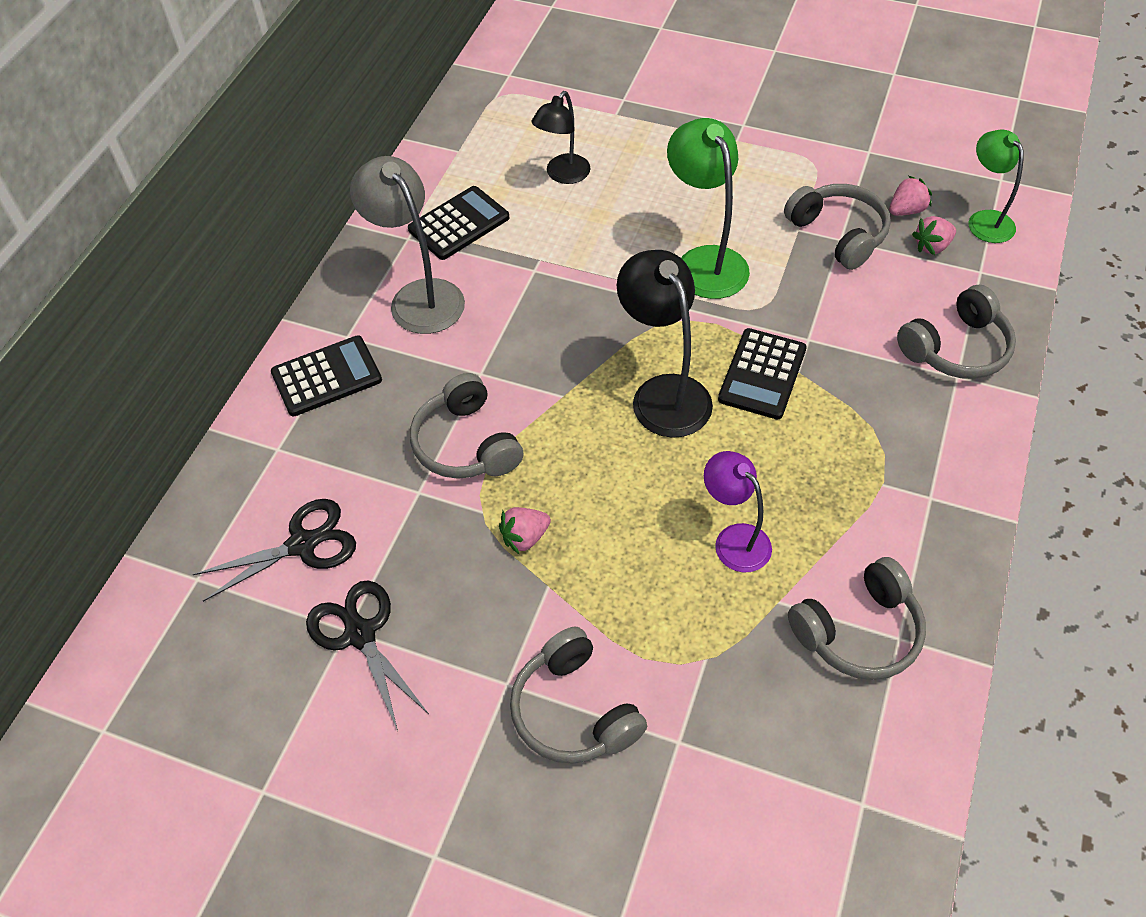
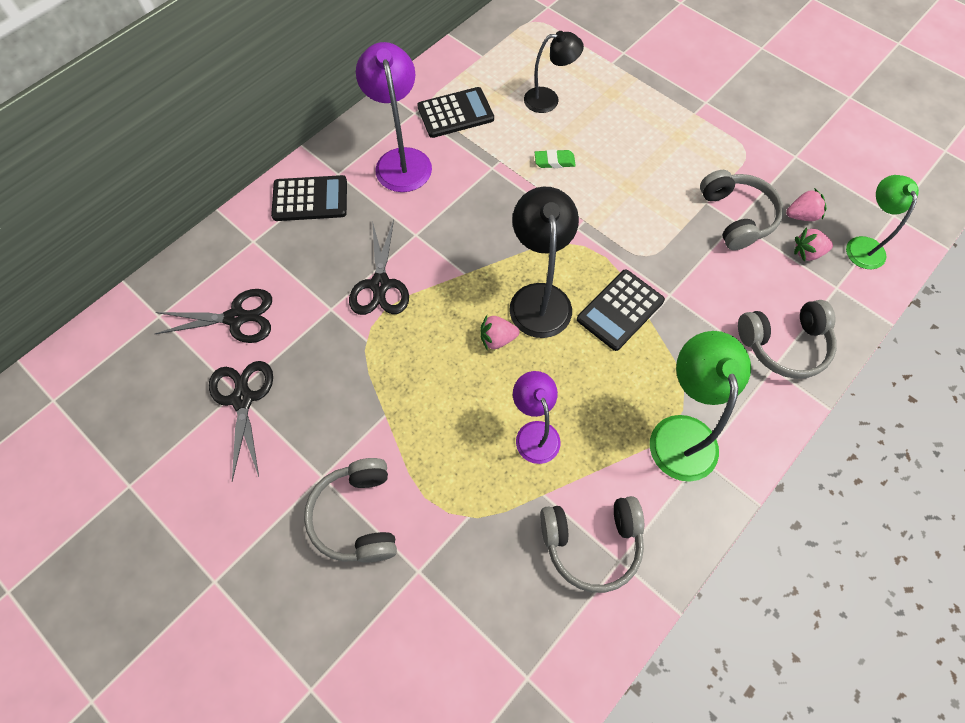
camera: 20 degrees right, 10 degrees up
grey lamp [350,156,465,334] -> purple lamp [356,42,432,192]
grey headphones [410,373,523,479] -> black scissors [349,220,409,315]
pink strawberry [499,507,551,555] -> pink strawberry moved to [481,315,519,350]
black lamp [532,91,591,184] -> black lamp turned 150 degrees counterclockwise [524,31,584,113]
green lamp [667,118,750,299] -> green lamp moved to [650,331,751,482]
none -> green eraser [534,149,576,168]

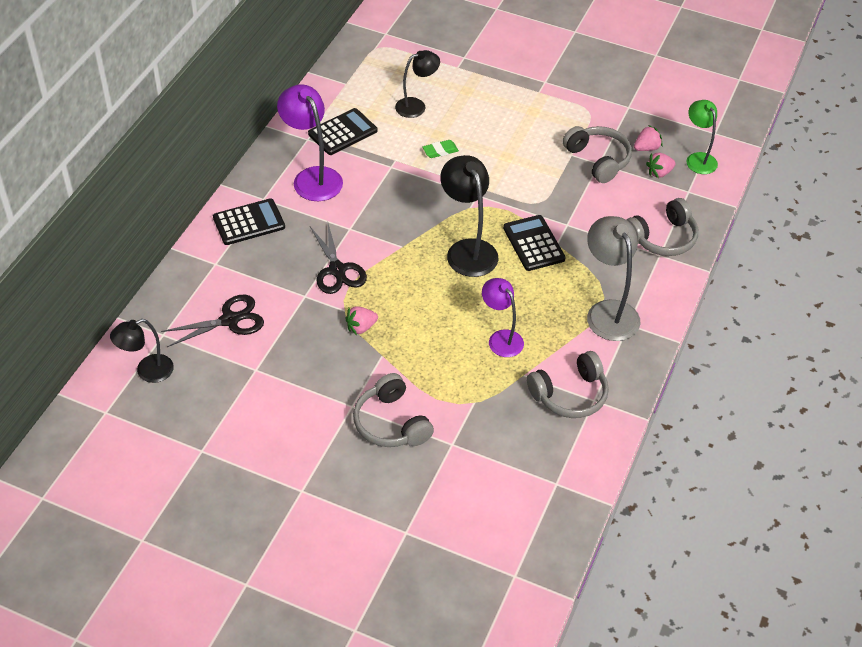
camera: 20 degrees left, 15 degrees down
black scissors [209,361,273,481] -> none
pink strawberry [481,315,519,350] -> pink strawberry moved to [345,306,378,335]
black calculator [577,269,665,351] -> black calculator turned 135 degrees clockwise [503,215,566,271]
green lamp [650,331,751,482] -> grey lamp [587,216,640,341]
none -> black lamp [110,319,174,383]

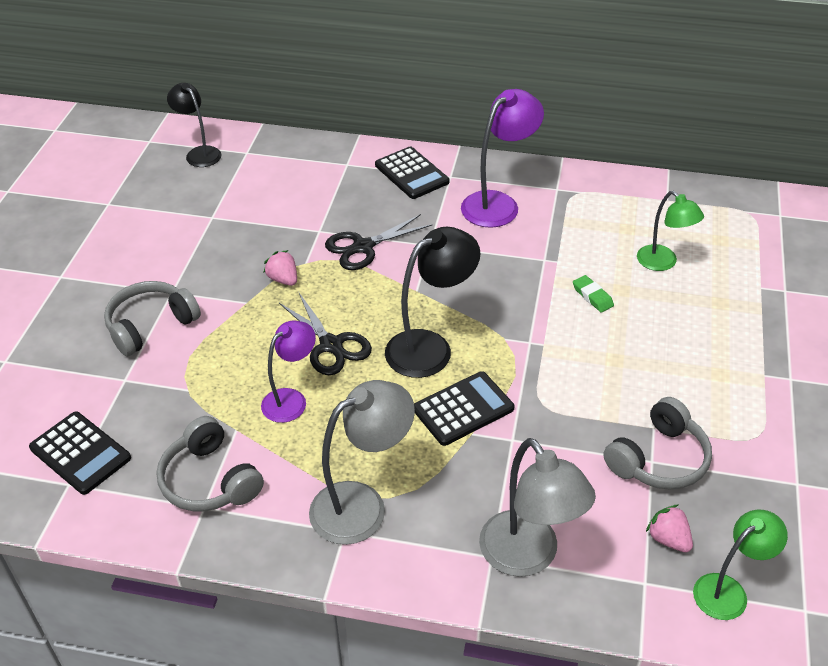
camera: 80 degrees right, 5 degrees down
black scissors [161,295,264,347] -> black scissors moved to [279,293,372,375]
black calculator [308,108,377,155] -> black calculator moved to [29,412,131,495]
black lamp [395,50,440,118] -> green lamp [637,191,704,271]
grey headphones [626,198,698,256] -> grey lamp [479,438,596,577]
pink strawberry [634,125,663,151] -> none

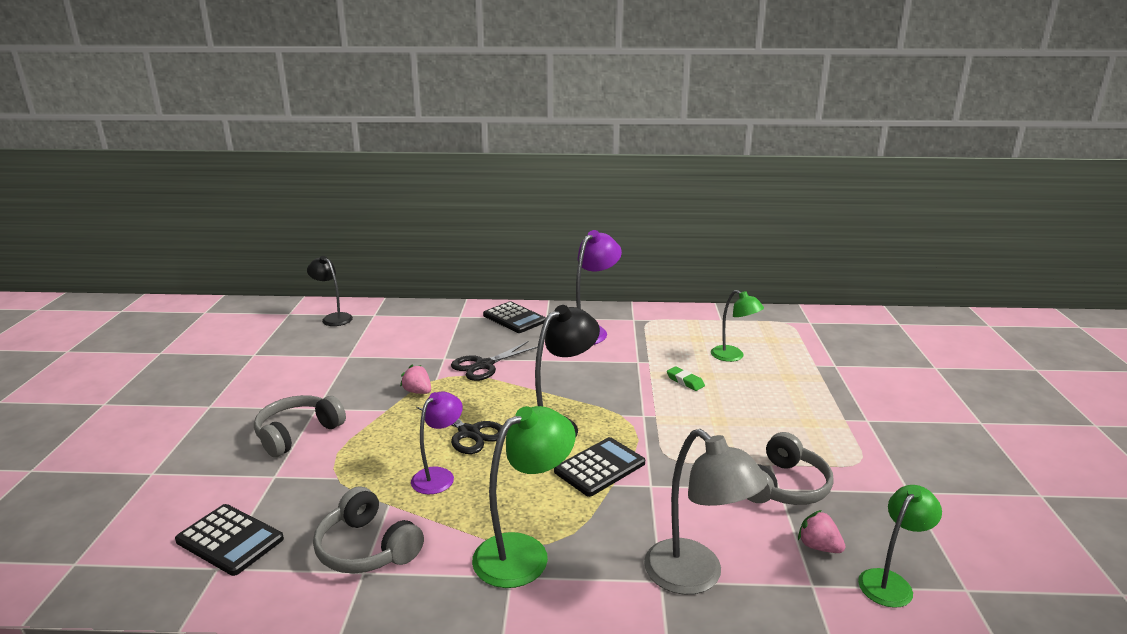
camera: 10 degrees left, 20 degrees down
grey lamp [309,380,415,545] -> green lamp [472,406,575,588]

